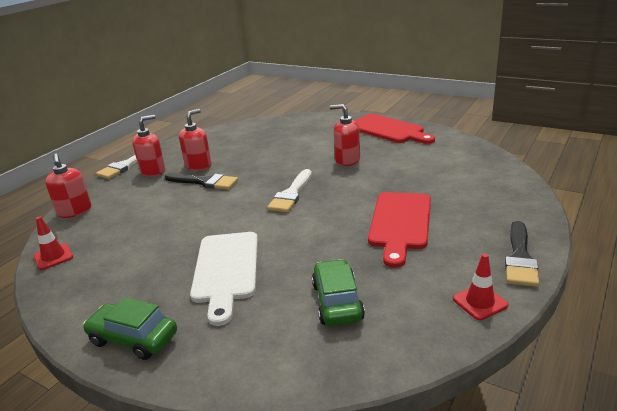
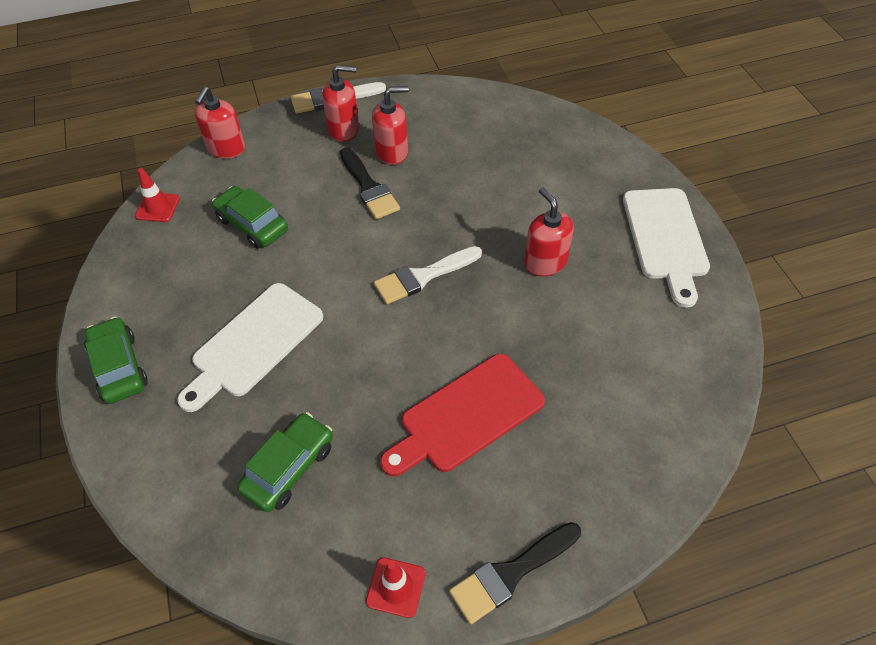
camera: 40 degrees right, 25 degrees up
red cutting board [355,114,435,144] -> white cutting board [623,188,710,308]
none -> green car [212,186,288,249]

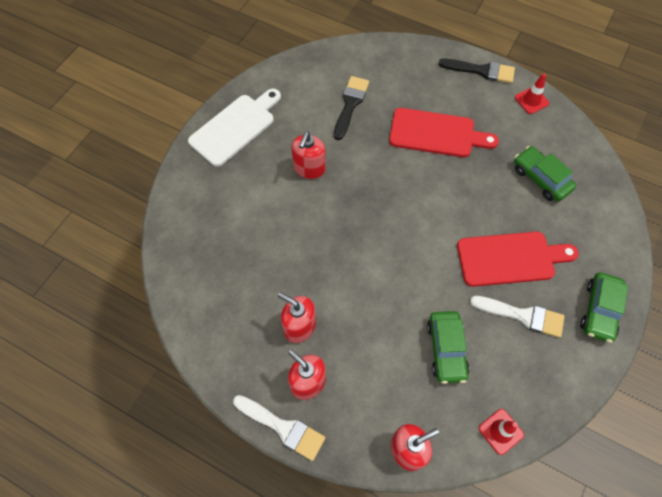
camera: 135 degrees left, 10 degrees up
white cutting board [177,283,323,412] -> red cutting board [457,232,579,287]
green car [237,412,333,512] -> green car turned 60 degrees clockwise [514,146,576,202]
black brush [340,147,400,219] -> black brush moved to [334,76,369,140]
white brush [374,246,482,304] -> white brush moved to [470,296,565,338]

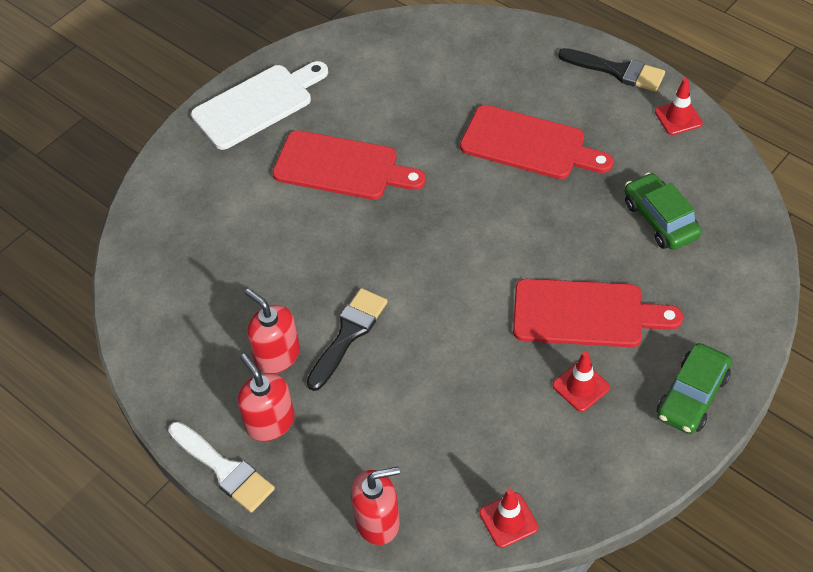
camera: 15 degrees right, 10 degrees down
red soap dispenser [291,131,326,179] -> red cutting board [272,130,426,200]
black brush [334,76,369,140] -> black brush moved to [307,288,388,391]
green car [427,311,470,384] -> none
white brush [470,296,565,338] -> red traffic cone [552,351,610,412]

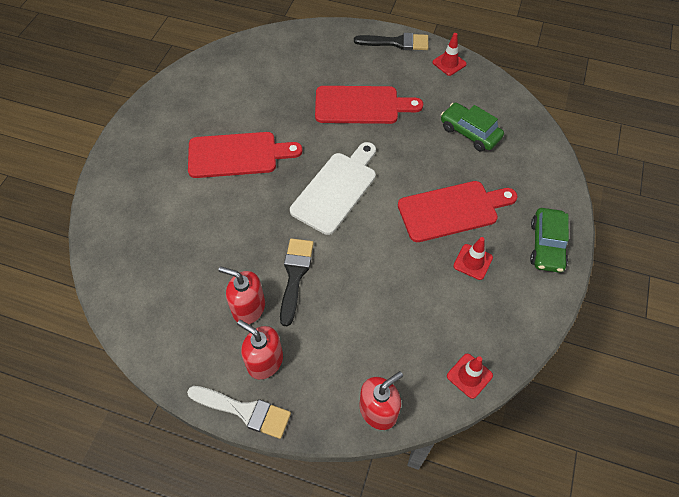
camera: 25 degrees left, 5 degrees up
white cutting board [191,61,328,150] -> white cutting board moved to [290,142,376,235]

